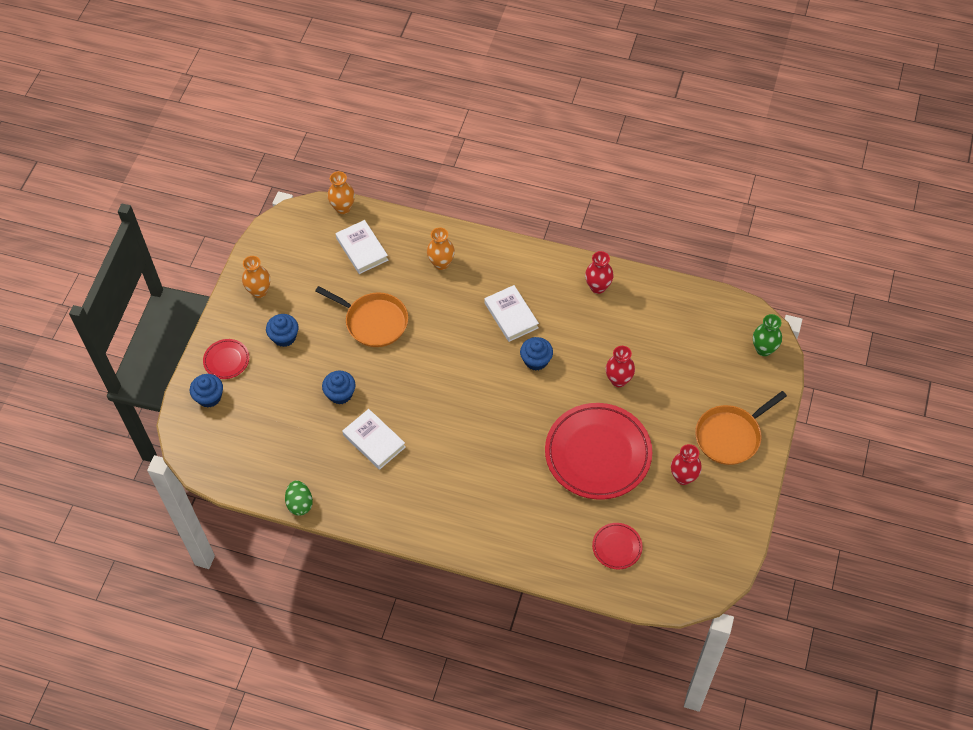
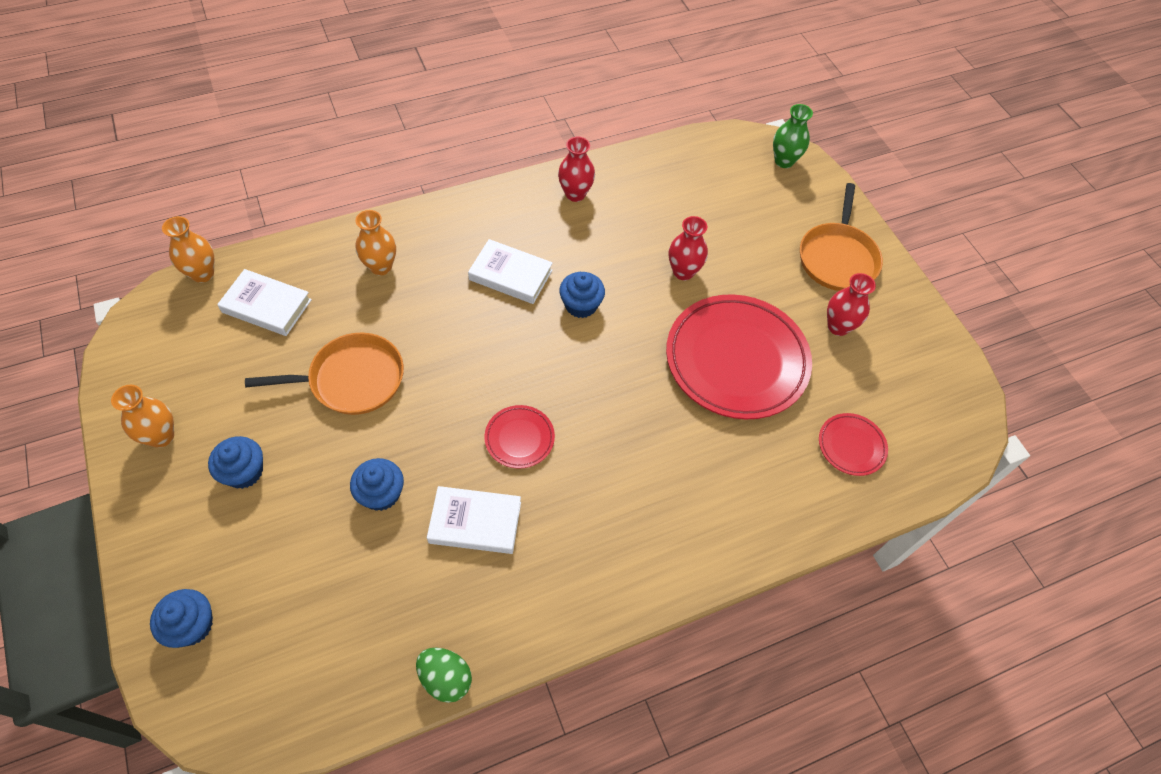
camera: 45 degrees left, 0 degrees up
red plate [203,339,249,379] -> red plate moved to [484,405,555,468]

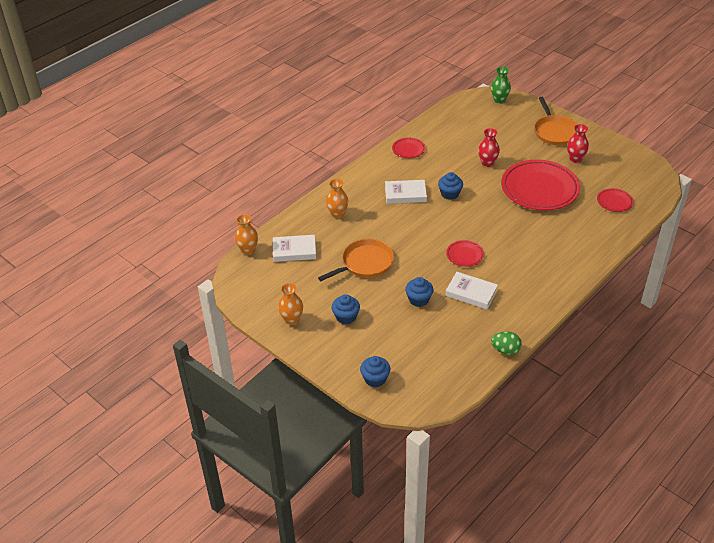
camera: 20 degrees left, 15 degrees down
white book [427,486,521,554] -> white book turned 45 degrees clockwise [445,272,498,309]
red vase [558,137,595,202] -> red plate [392,137,426,158]

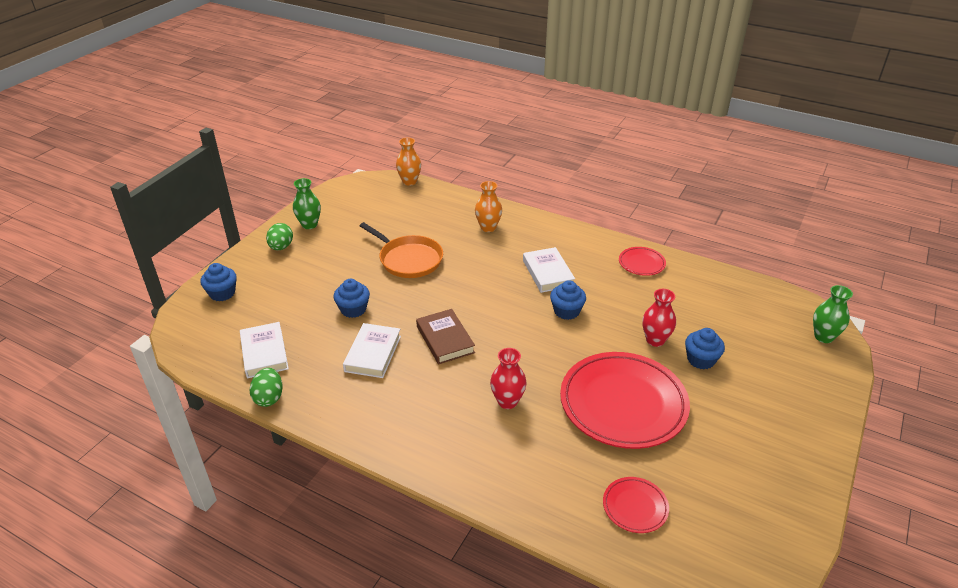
camera: 75 degrees right, 5 degrees down
white book [273,235,316,262] -> white book moved to [240,322,289,378]
orange vase [278,283,303,325] -> green vase [293,178,321,229]
blue cupcake [332,294,360,325] -> blue cupcake moved to [685,328,725,369]
red plate [446,240,484,267] -> brown book [416,309,475,364]
orange pan [534,97,578,145] -> none
red vase [567,124,589,163] -> red vase moved to [490,348,527,409]
none -> green egg [266,223,293,250]

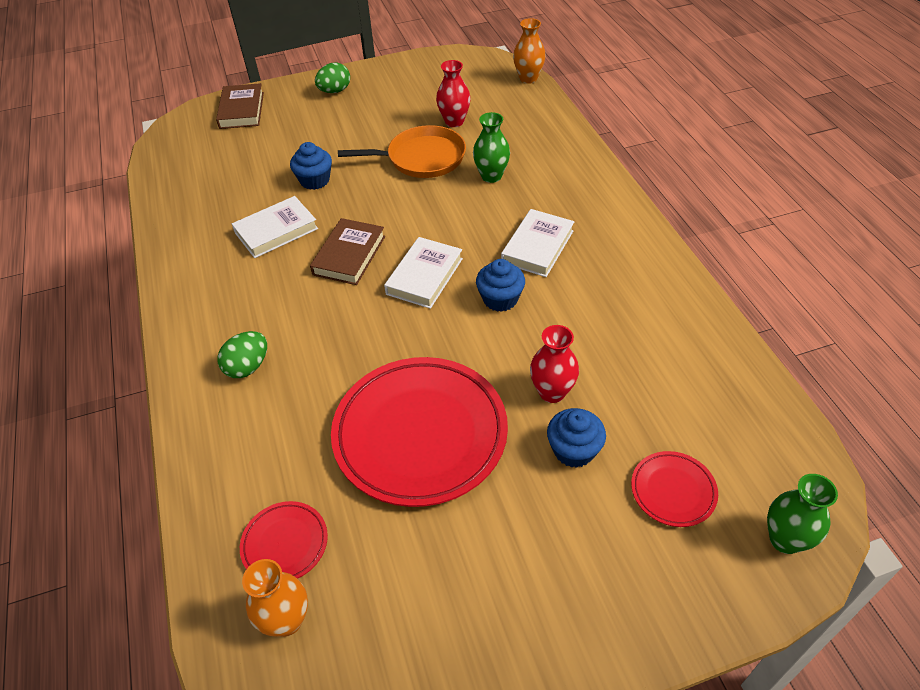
camera: 45 degrees right, 10 degrees up
blue cupcake [200,263,237,301] -> brown book [216,83,264,129]
white book [240,322,289,378] -> white book moved to [384,237,463,309]
green egg [250,368,283,407] -> green egg moved to [217,331,267,378]
green vase [293,178,321,229] -> green vase moved to [473,112,510,183]
orange pan [360,222,443,278] -> orange pan turned 90 degrees counterclockwise [338,125,466,178]
orange vase [475,181,502,232] -> orange vase moved to [242,559,308,637]
red vase [490,348,527,409] -> red vase moved to [436,60,471,127]
red plate [619,247,666,276] -> red plate moved to [631,451,718,527]

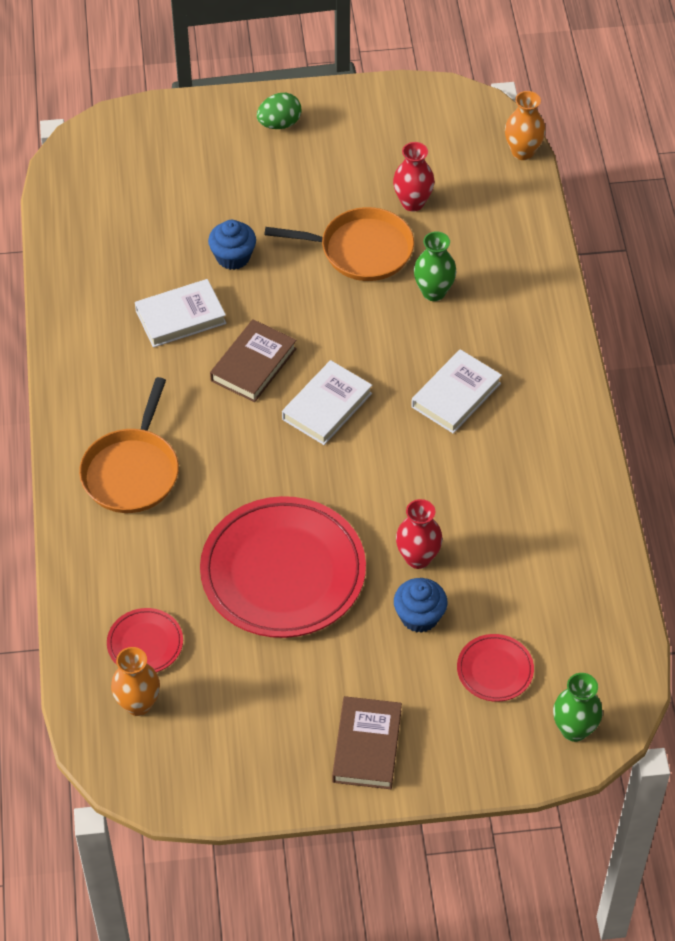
camera: 10 degrees right, 5 degrees up
brown book [216,83,264,129] -> brown book moved to [332,696,402,789]
green egg [217,331,267,378] -> orange pan [79,377,179,513]
blue cupcake [476,259,525,312] -> none

